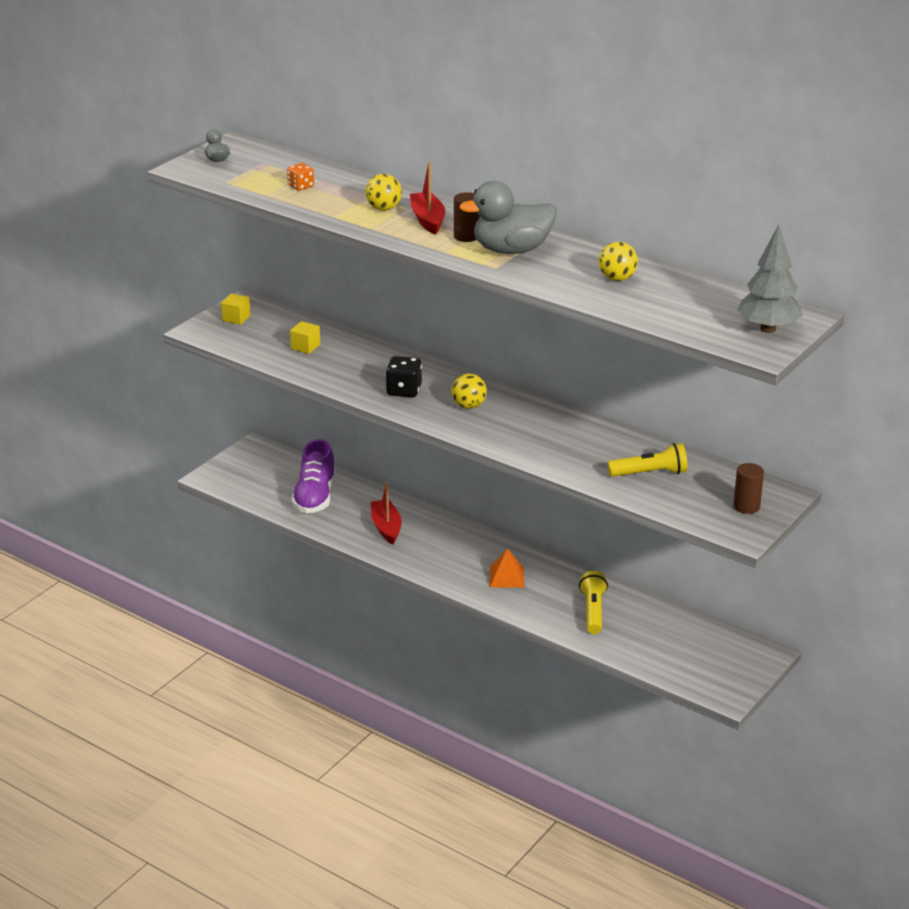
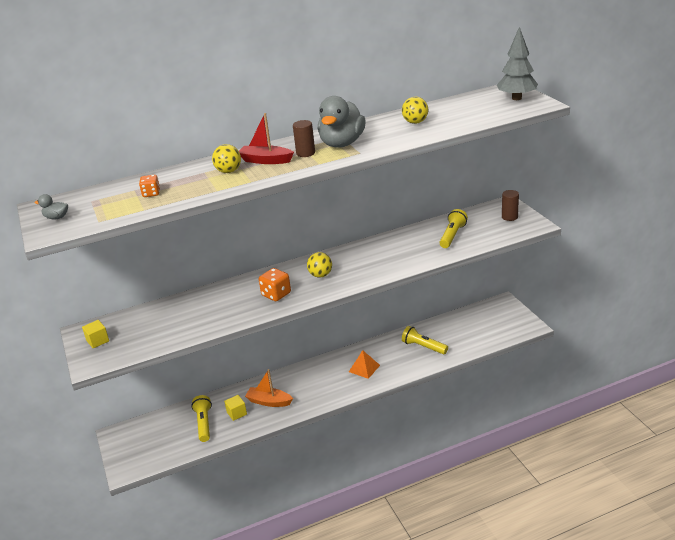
camera: 55 degrees left, 0 degrees up
yellow cube [290,321,320,354] -> yellow cube moved to [224,395,247,421]
purple shoe [291,439,336,513] -> yellow flashlight [191,395,212,442]
red boat [370,482,402,544] -> orange boat [245,369,293,407]
black dice [386,356,422,397] -> orange dice [259,268,291,301]

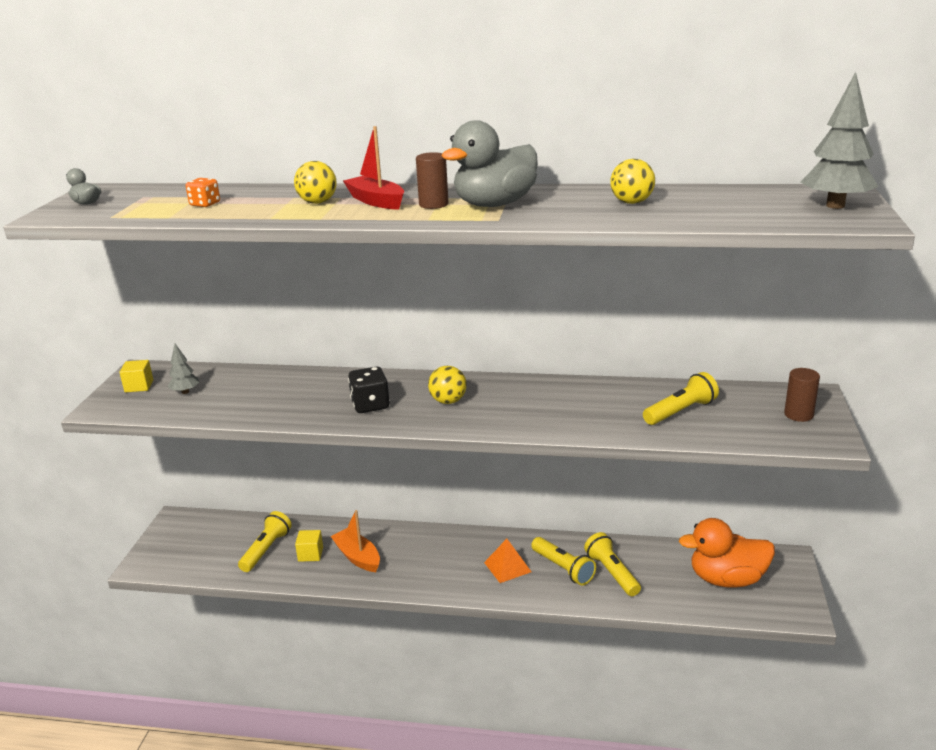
camera: 30 degrees right, 5 degrees down
orange dice [259,268,291,301] -> black dice [348,367,390,413]
none -> grey tree [167,344,199,394]
none -> yellow flashlight [531,537,596,586]
none -> orange duck [679,518,775,588]

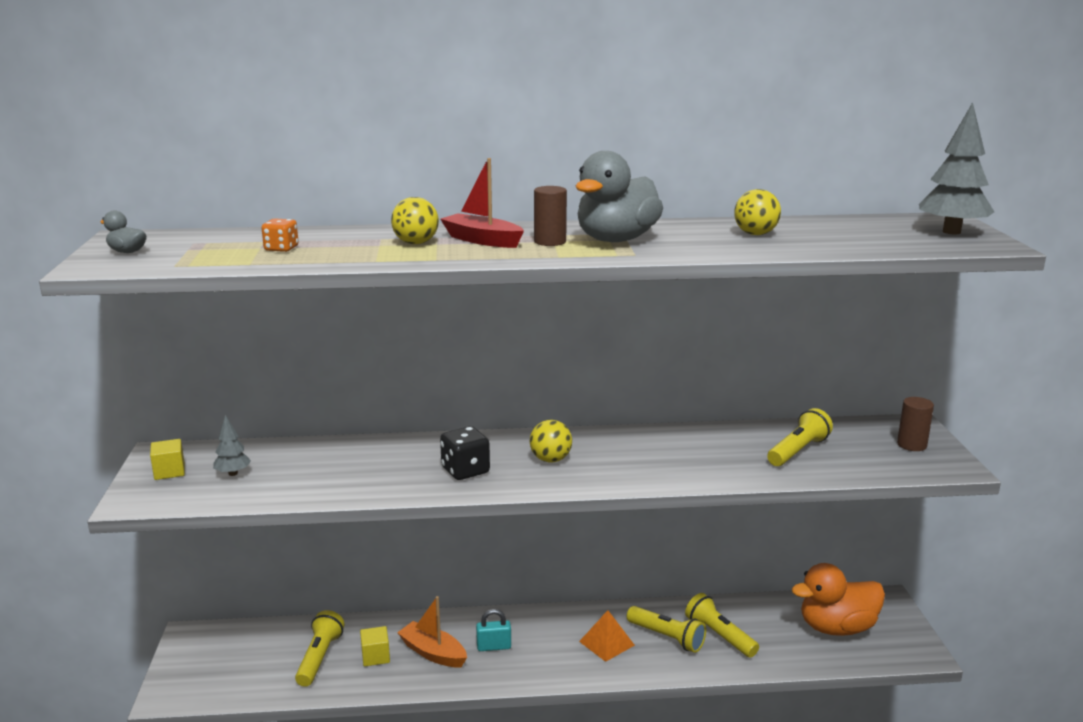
camera: 15 degrees left, 5 degrees down
none -> turquoise padlock [476,609,511,651]

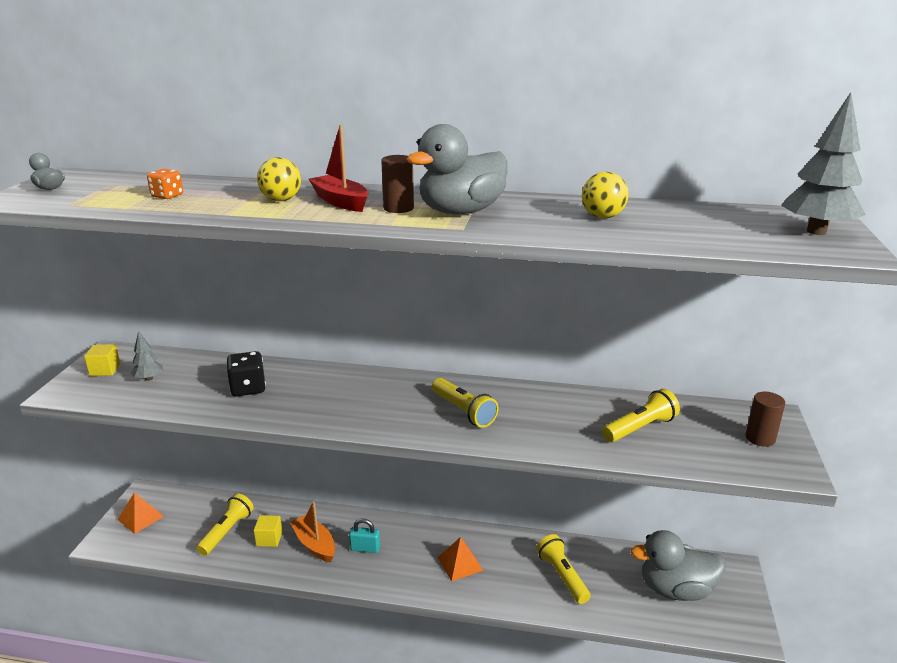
camera: 15 degrees right, 5 degrees up
black dice [440,426,490,480] -> black dice moved to [227,351,266,397]
yellow ball [530,420,572,462] -> none
yellow flashlight [627,606,706,653] -> yellow flashlight moved to [432,378,499,428]
orange duck [792,563,885,636] -> grey duck [630,530,725,601]
none -> orange pyramid [117,492,164,534]

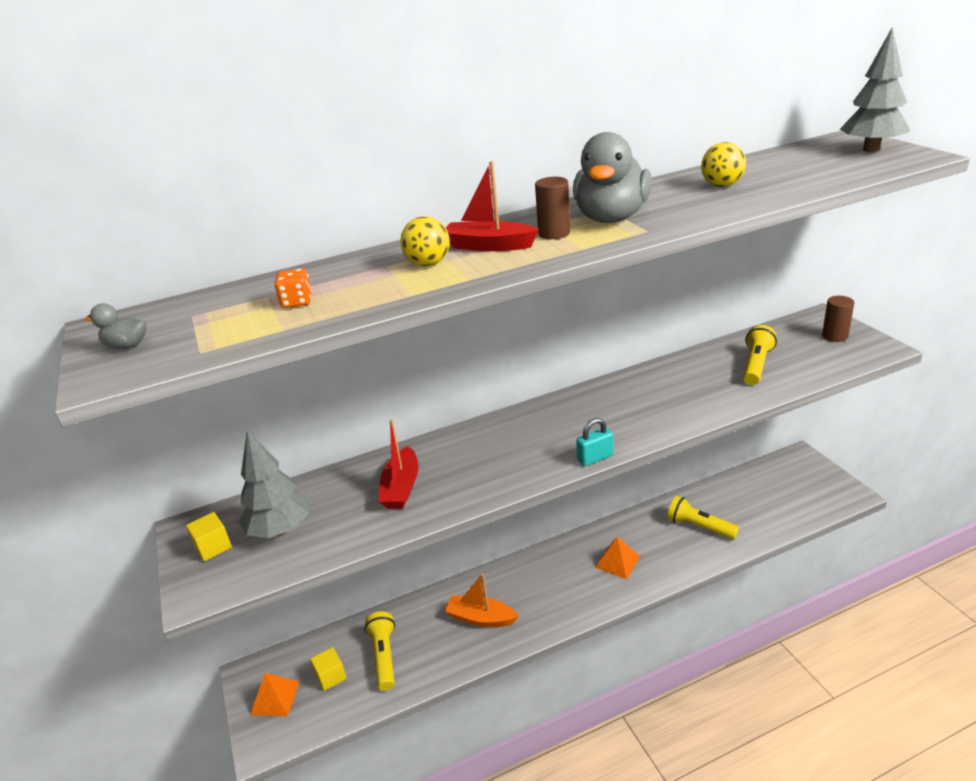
camera: 30 degrees left, 5 degrees up
grey tree [131,331,163,381] -> grey tree [239,430,309,538], size x1.87
black dice [227,351,266,397] -> red boat [378,420,419,509]
yellow cube [254,515,282,547] -> yellow cube moved to [310,647,347,691]
turquoise padlock [349,518,380,553] -> turquoise padlock moved to [576,418,614,466]
yellow flashlight [432,378,499,428] -> none
grey duck [630,530,725,601] -> none

